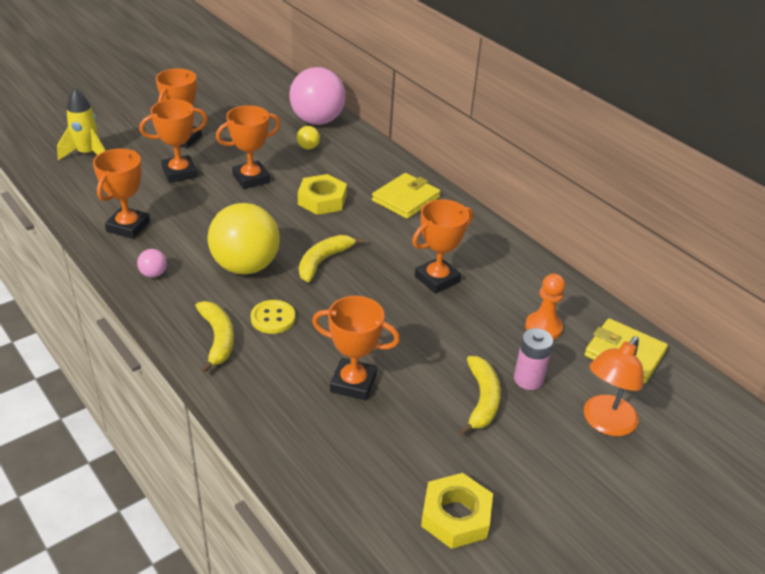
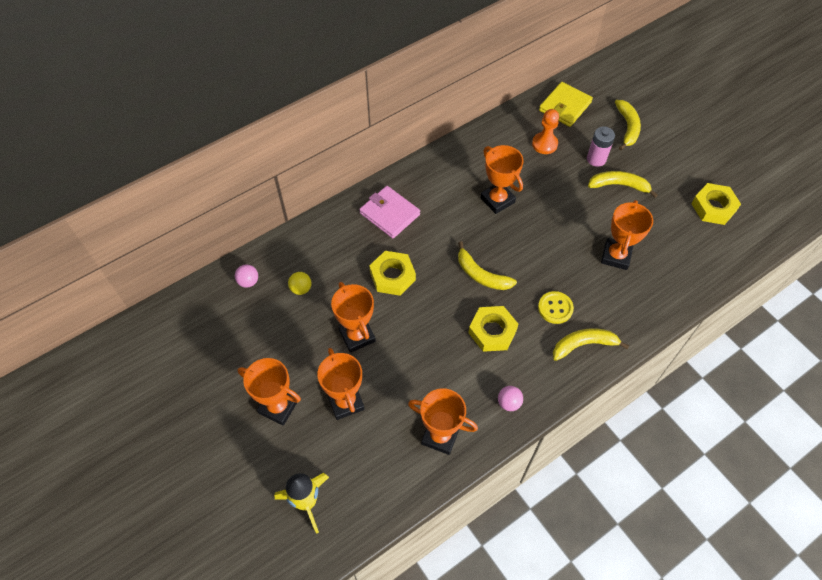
camera: 85 degrees left, 20 degrees up
yellow ball [207,203,280,274] -> yellow nut [469,306,518,352]
pink ball [289,67,346,125] -> pink ball [235,264,258,288], size x0.40
yellow wallet [372,173,441,219] -> pink wallet [359,186,420,238]
orange lamp [584,336,643,436] -> yellow banana [615,100,641,150]

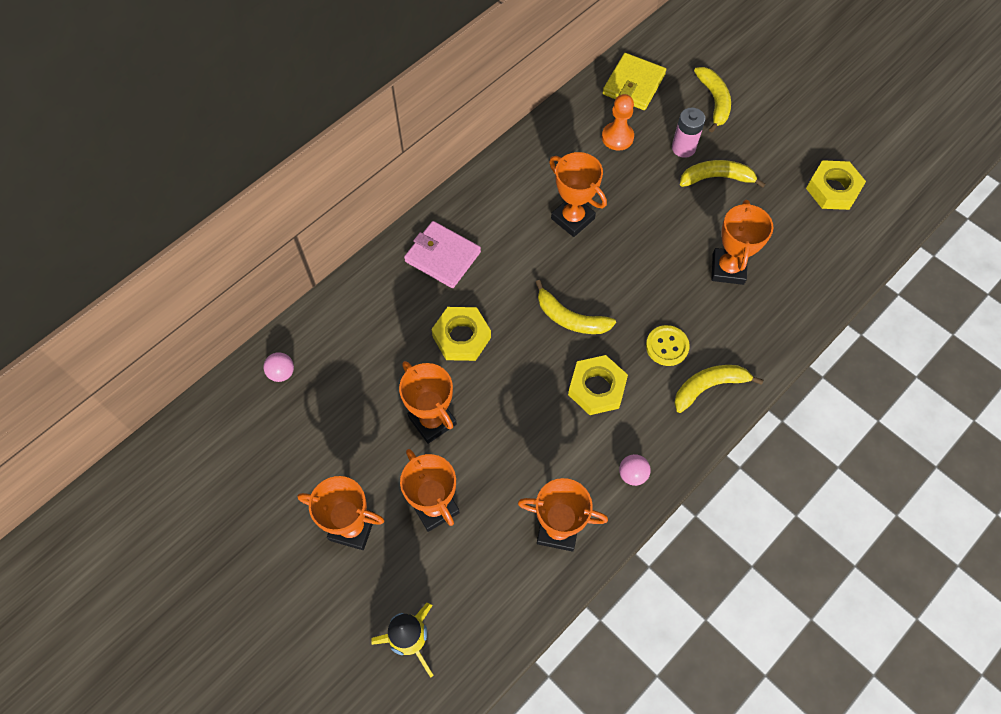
camera: 10 degrees left, 5 degrees up
yellow ball [288,272,312,295] -> none

